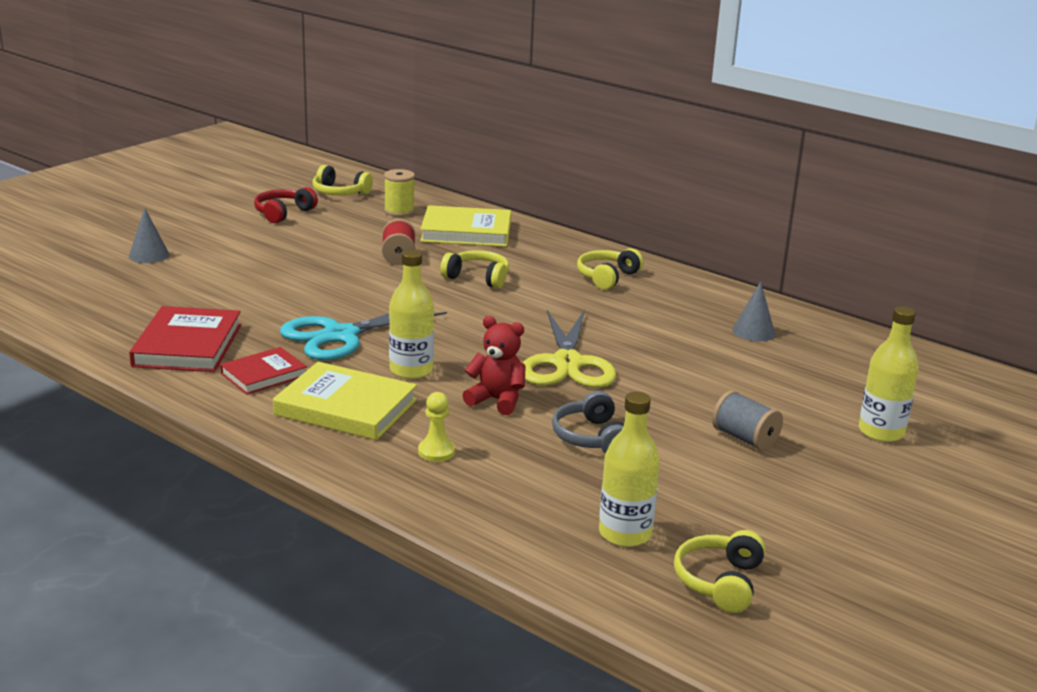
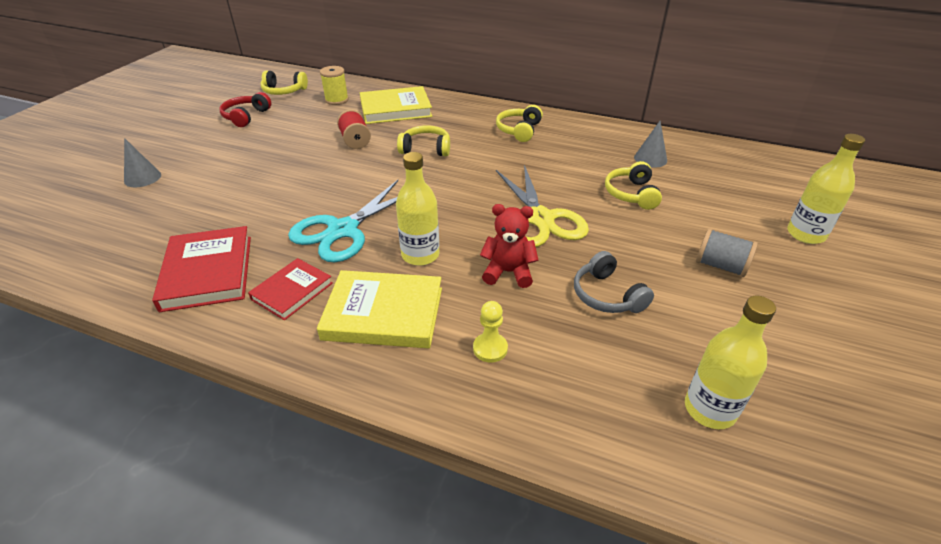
camera: 15 degrees left, 15 degrees up
yellow headphones [674,530,765,613] -> yellow headphones moved to [605,161,662,210]

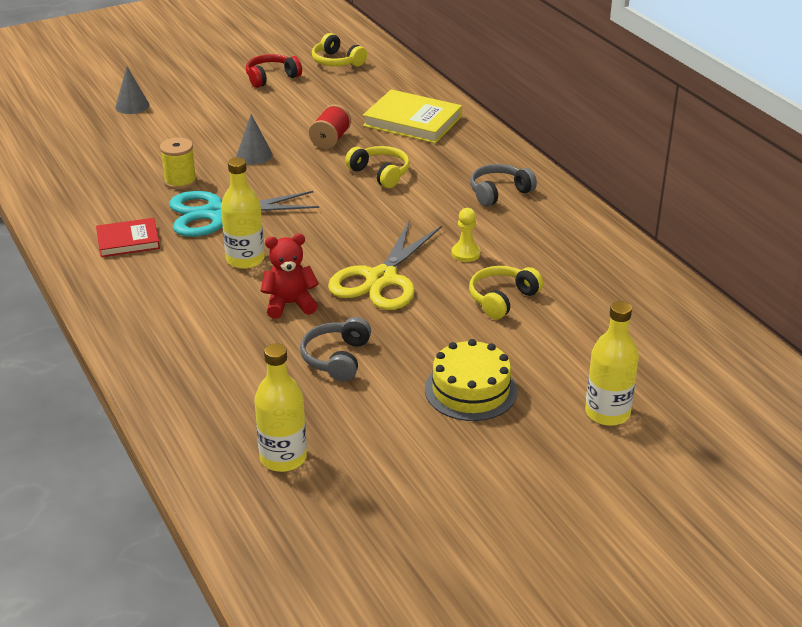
camera: 40 degrees right, 5 degrees down
red book [152,226,251,312] -> none
yellow book [317,270,442,348] -> none
yellow spool [320,66,349,105] -> yellow spool moved to [160,137,197,190]
yellow pawn [473,301,508,363] -> yellow pawn moved to [452,208,481,262]
red teddy bear [480,204,539,288] -> red teddy bear turned 60 degrees counterclockwise [261,234,319,319]
yellow headphones [496,105,543,142] -> grey headphones [470,164,537,206]
grey cone [634,121,667,168] -> grey cone moved to [236,114,272,165]
grey spool [696,228,758,277] -> yellow cake [425,339,517,421]

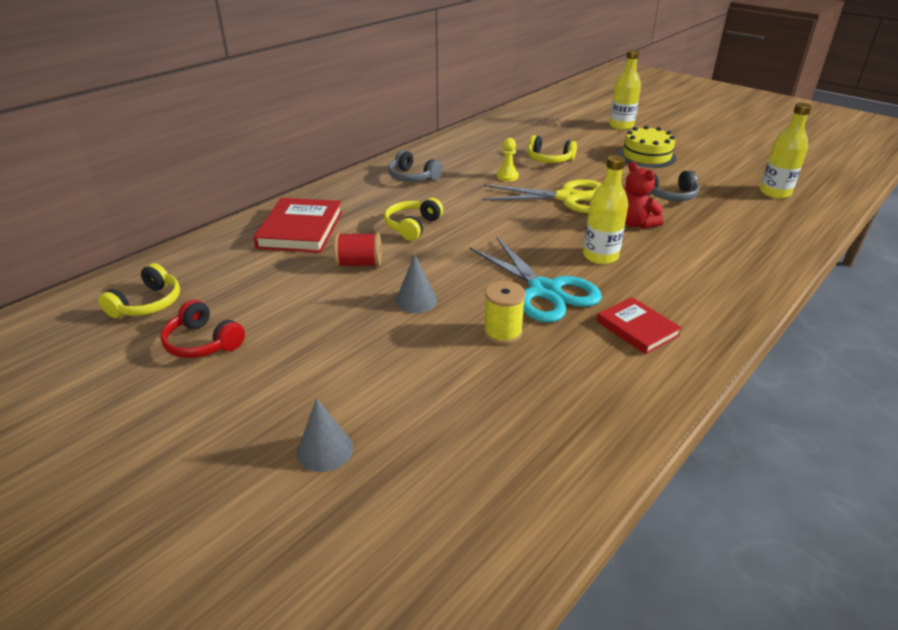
camera: 110 degrees left, 0 degrees up
yellow book [363,89,462,143] -> red book [253,198,342,253]

